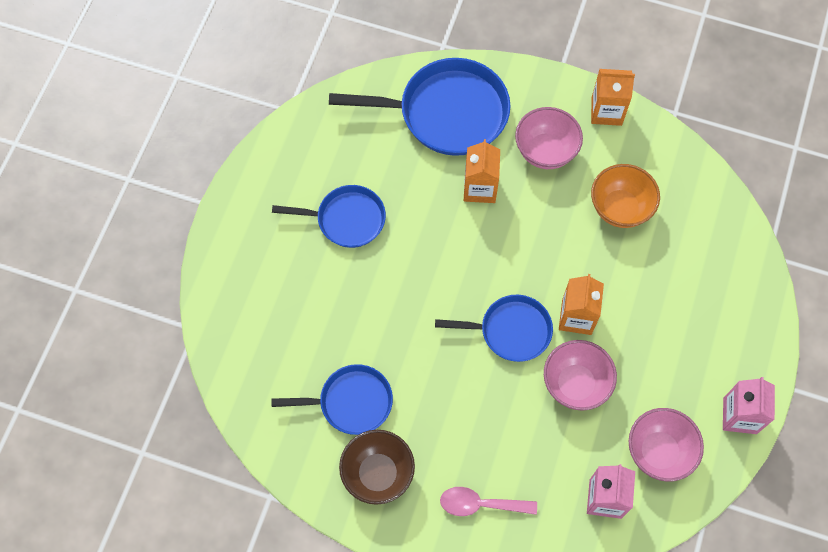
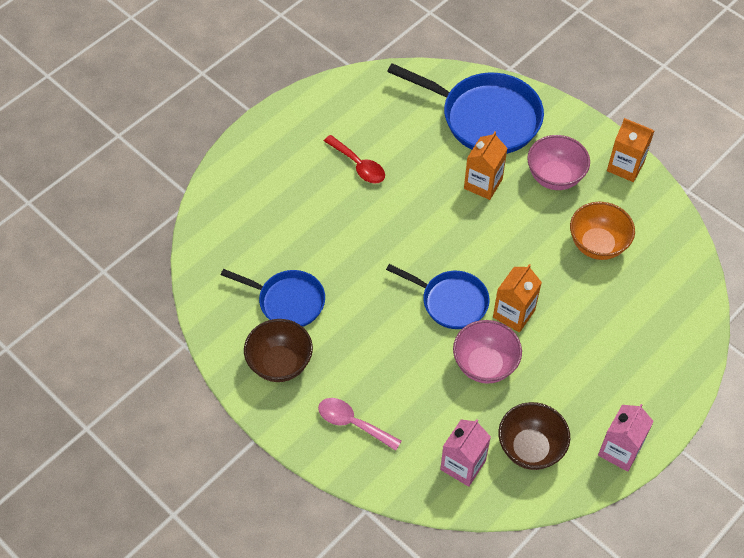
camera: 25 degrees right, 10 degrees down
blue pan [272,185,386,248] -> red spoon [324,135,385,183]
pink bowl [629,408,704,481] -> brown bowl [498,402,570,470]

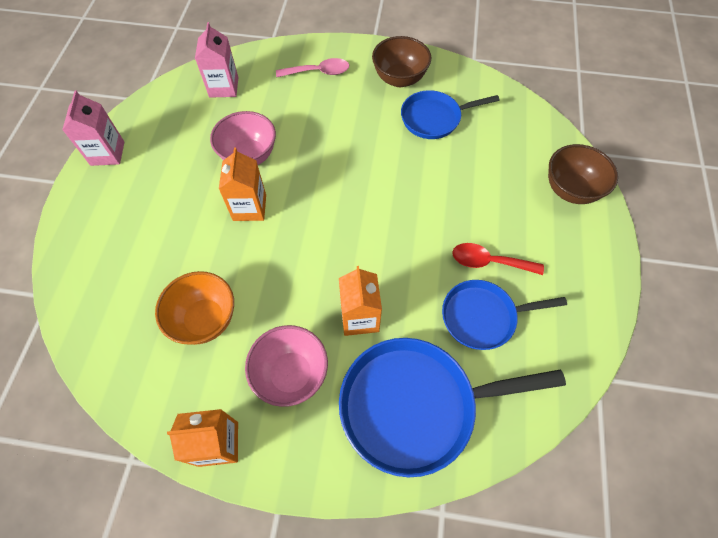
camera: 145 degrees right, 5 degrees up
blue pan [386,264,489,329] -> blue pan moved to [442,280,567,350]
brown bowl [498,402,570,470] -> brown bowl moved to [548,144,618,204]

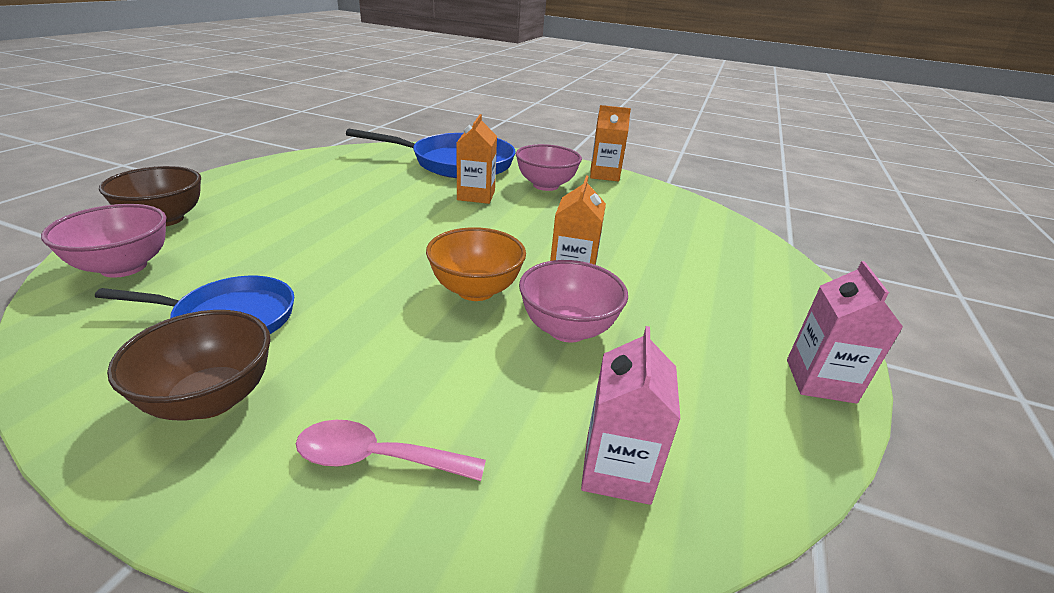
camera: 170 degrees left, 30 degrees down
orange bowl [155,271,234,345] -> orange bowl moved to [426,227,526,301]
blue pan [442,280,567,350] -> none
red spoon [452,243,544,275] -> none
none -> pink bowl [41,204,166,278]

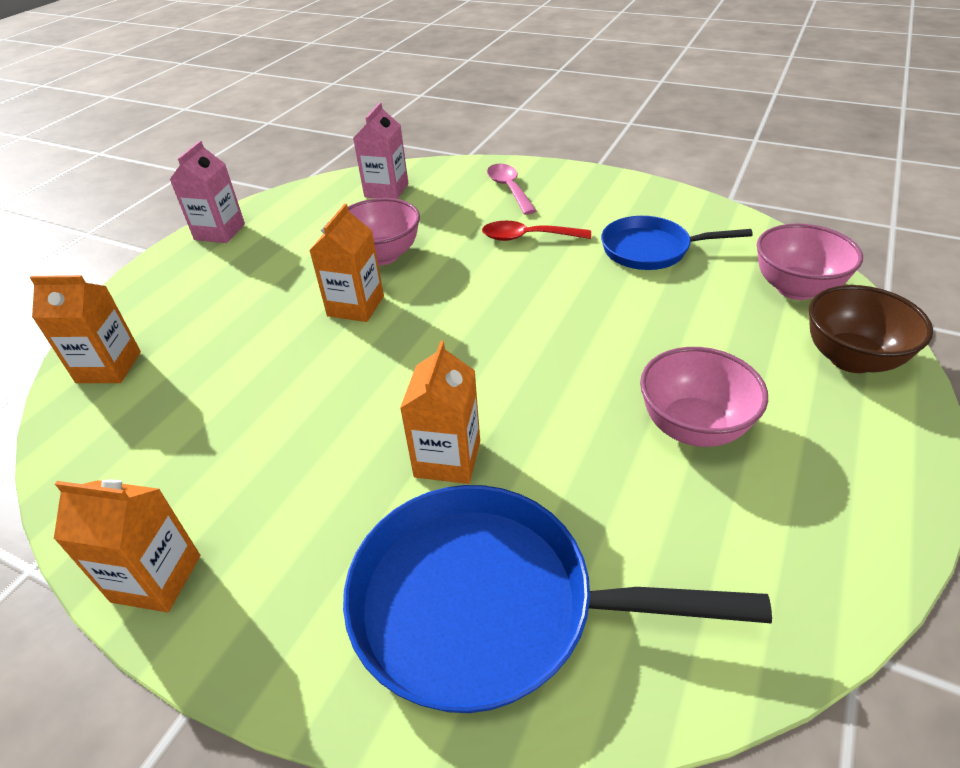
camera: 170 degrees left, 10 degrees up
brown bowl [107,310,271,420] -> none
pink spoon [296,420,486,481] -> pink spoon turned 120 degrees counterclockwise [487,164,536,215]
orange bowl [426,227,526,301] -> none
pink bowl [516,144,582,191] -> pink bowl moved to [640,347,768,447]
none -> orange carton [30,275,141,383]
none -> red spoon [482,221,591,241]

